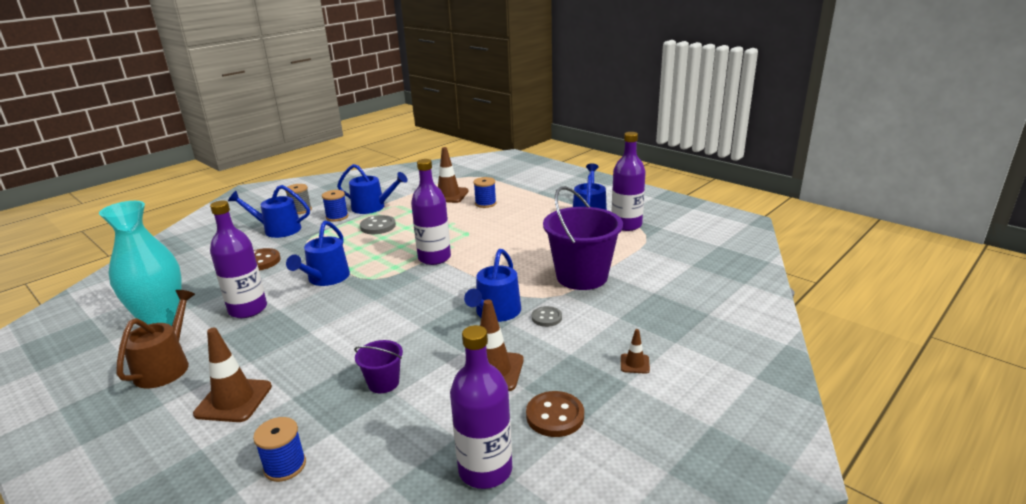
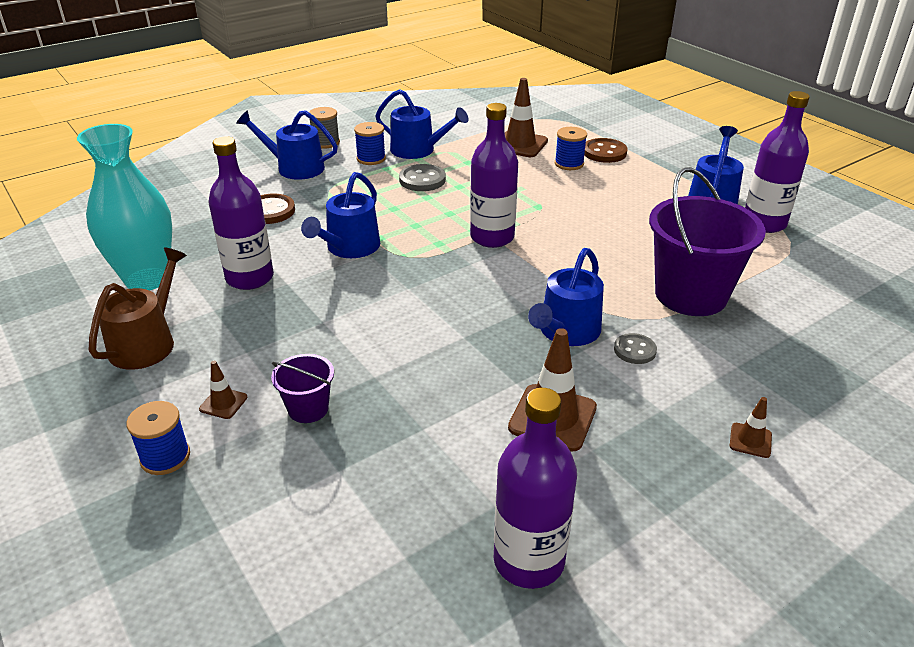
camera: 10 degrees right, 10 degrees up
brown traffic cone [193,328,272,422] -> brown traffic cone [199,361,248,419], size x0.50
blue spool [253,417,306,482] -> blue spool moved to [127,401,190,475]
purple bucket [354,340,403,393] -> purple bucket moved to [271,354,334,423]
brown button [526,391,584,437] -> brown button moved to [584,138,628,163]

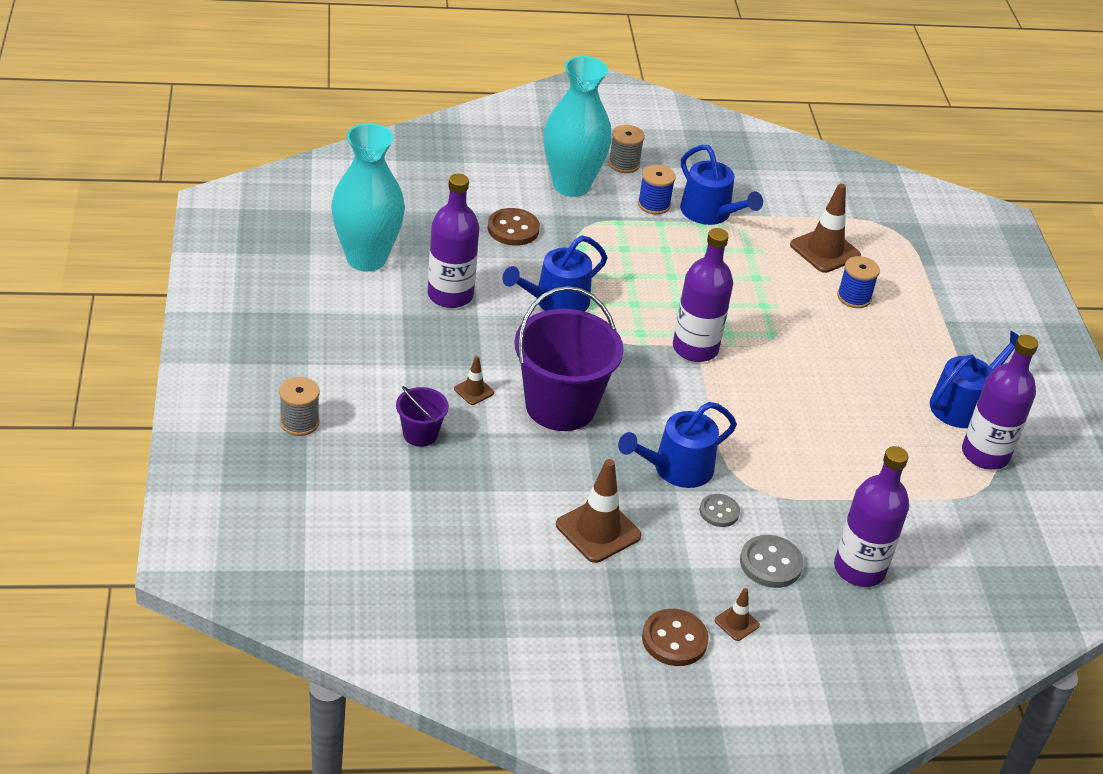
camera: 25 degrees right, 5 degrees up
brown watering can [88,248,187,370] -> none
blue spool [127,401,190,475] -> grey spool [279,377,320,436]
brown traffic cone [199,361,248,419] -> brown traffic cone moved to [454,356,494,405]
blue watering can [236,110,338,180] -> turquoise vase [544,56,612,197]
grey button [399,164,446,191] -> grey button moved to [740,535,804,588]
purple bottle [494,388,577,589] -> purple bottle moved to [834,446,909,587]
brown button [584,138,628,163] -> brown button moved to [642,609,709,666]
purple bucket [649,167,766,316] -> purple bucket moved to [514,286,624,431]

